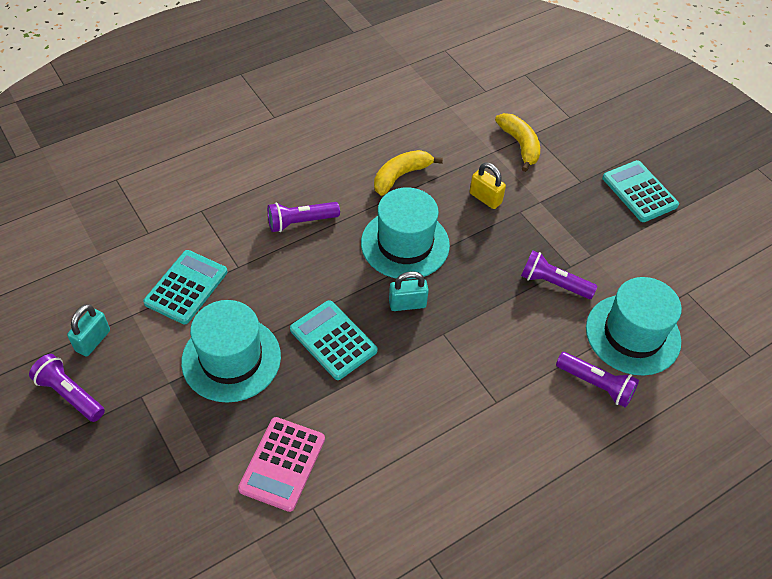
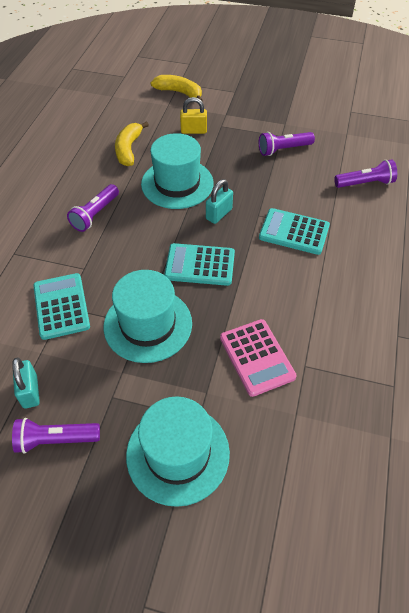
camera: 40 degrees left, 0 degrees up
turquoise hat [586,277,682,376] -> turquoise hat moved to [126,396,230,507]
turquoise calculator [602,160,679,222] -> turquoise calculator moved to [259,208,330,255]

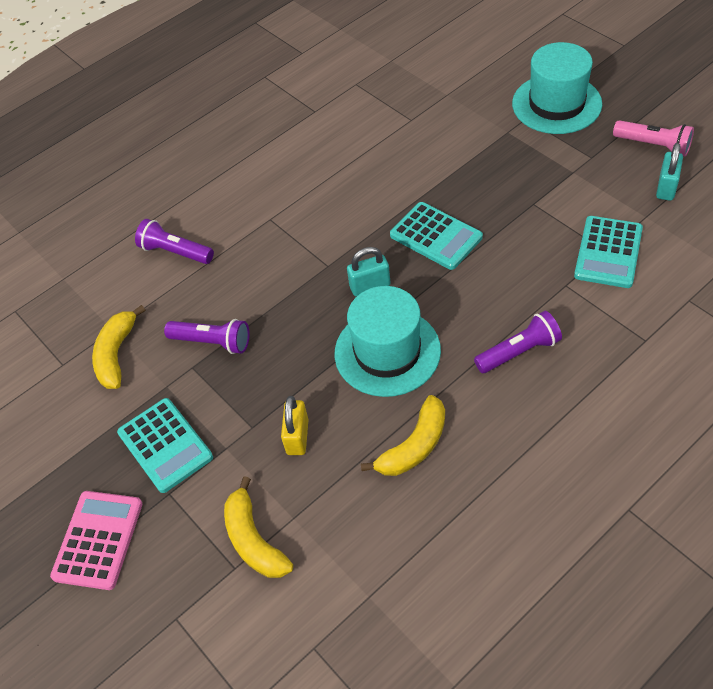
camera: 140 degrees left, 0 degrees up
purple flashlight [12,418,100,454] -> pink flashlight [613,120,694,157]
turquoise hat [103,270,192,363] -> none
yellow padlock [180,97,207,134] -> yellow padlock turned 60 degrees clockwise [281,396,309,455]
pink calculator [220,319,297,397] -> pink calculator moved to [50,491,142,590]
turquoise calculator [259,208,330,255] -> turquoise calculator moved to [117,398,213,493]
none -> yellow banana [92,305,145,389]

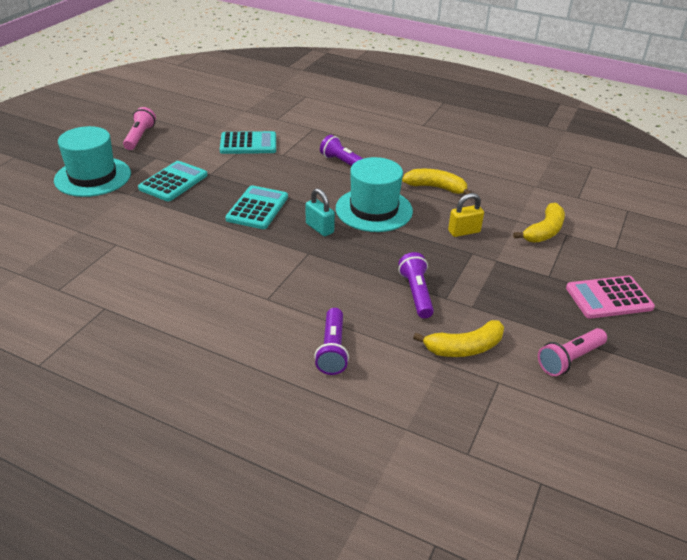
camera: 120 degrees left, 15 degrees down
turquoise calculator [117,398,213,493] -> turquoise calculator moved to [138,161,208,201]
turquoise padlock [656,143,683,201] -> none
none -> pink flashlight [538,328,607,376]

